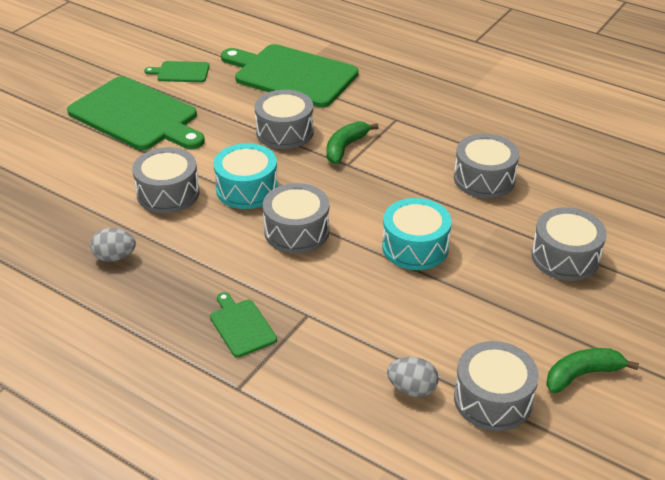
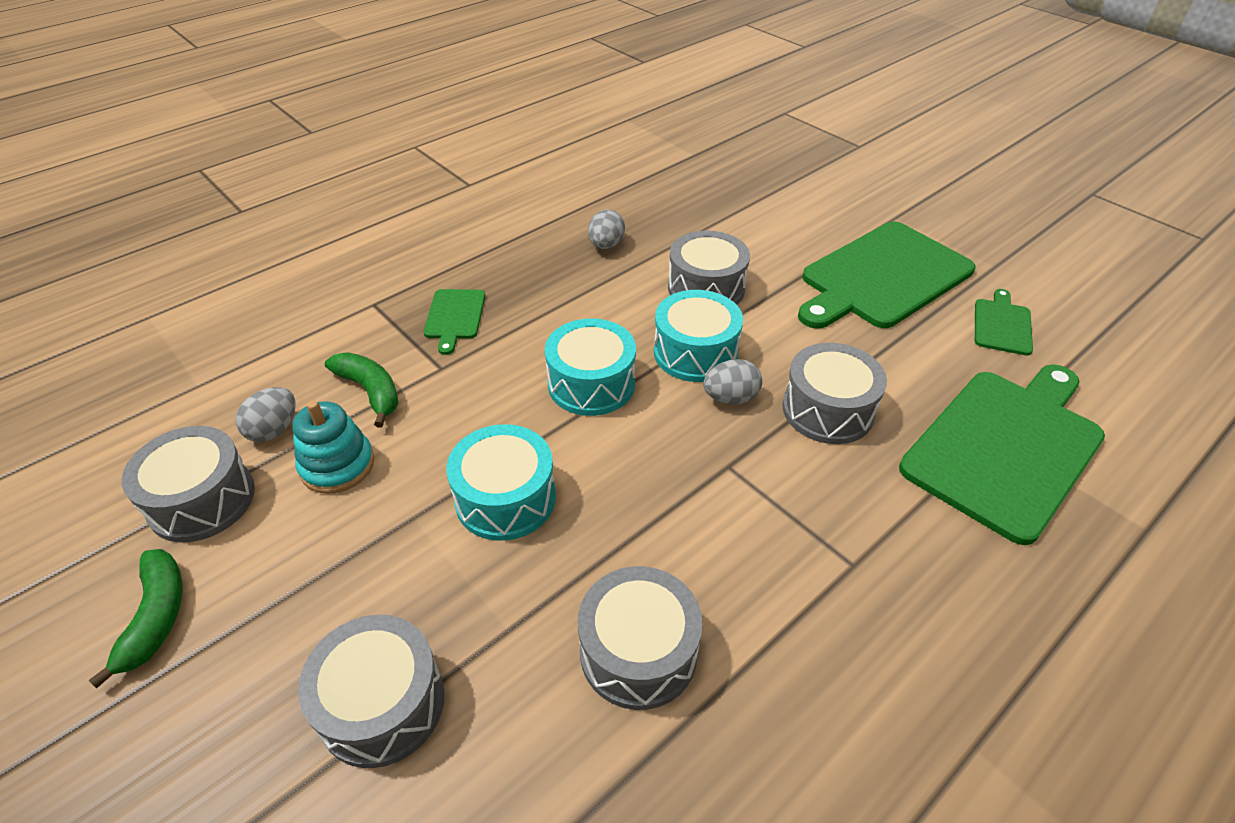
camera: 105 degrees right, 5 degrees up
green cutting board [210,292,277,357] -> green cutting board turned 105 degrees clockwise [423,289,485,355]
grey drum [263,183,330,254] -> turquoise drum [545,319,636,416]
green banana [326,121,379,164] -> green banana moved to [325,352,399,427]
none -> turquoise stacking toy [292,401,374,494]
none -> grey egg [703,359,762,404]

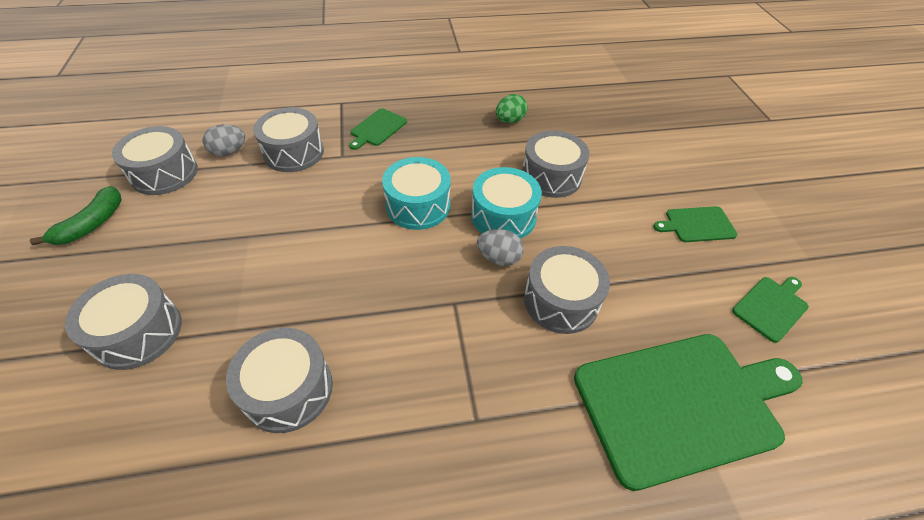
camera: 30 degrees right, 5 degrees up
turquoise stacking toy [292,401,374,494] -> none
green banana [325,352,399,427] -> grey drum [253,107,324,172]
turquoise drum [446,424,556,541] -> none
grey egg [588,209,625,249] -> green egg [496,94,527,123]
green cutting board [798,221,976,329] -> green cutting board [653,206,738,242], size x0.45

